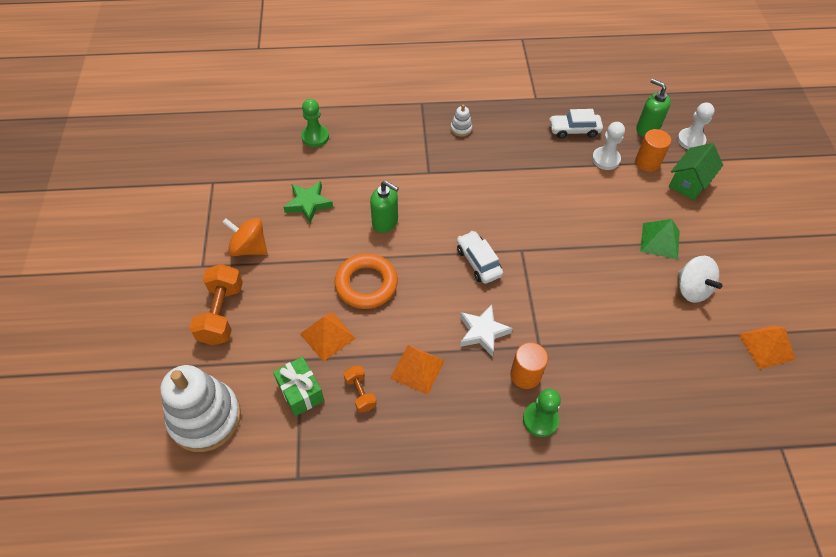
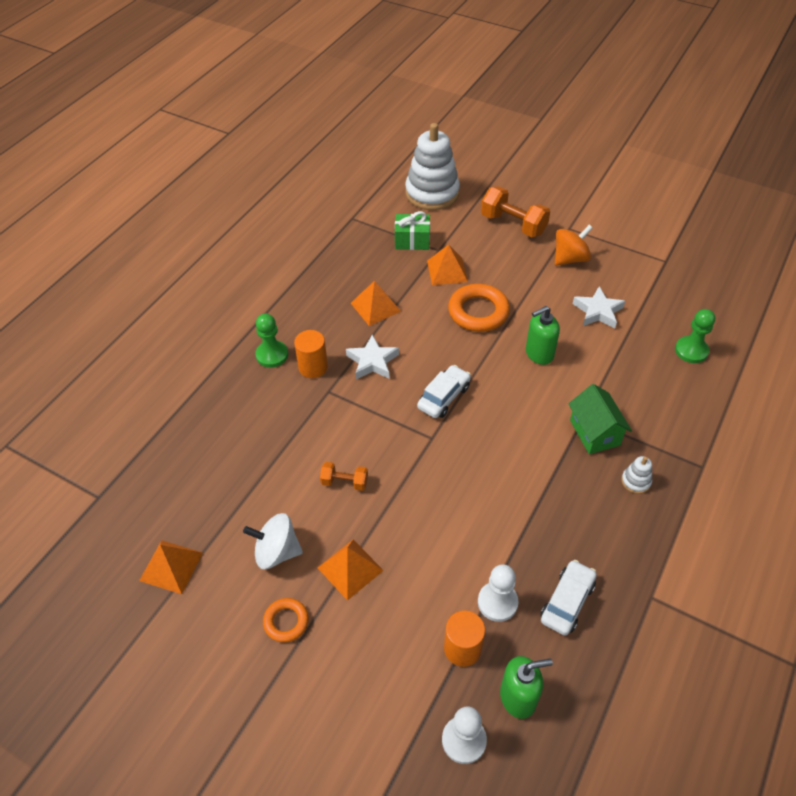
camera: 125 degrees right, 5 degrees down
green star [284,181,333,223] -> white star [573,286,625,329]
orange dumbbell [343,366,376,412] -> orange dumbbell moved to [320,462,368,491]
white car [457,231,503,284] -> white car turned 60 degrees counterclockwise [417,365,471,418]
green pyramid [640,219,680,259] -> orange pyramid [318,540,384,601]
green house [669,143,723,200] -> green house moved to [569,384,632,454]
none -> orange ring [263,598,309,643]

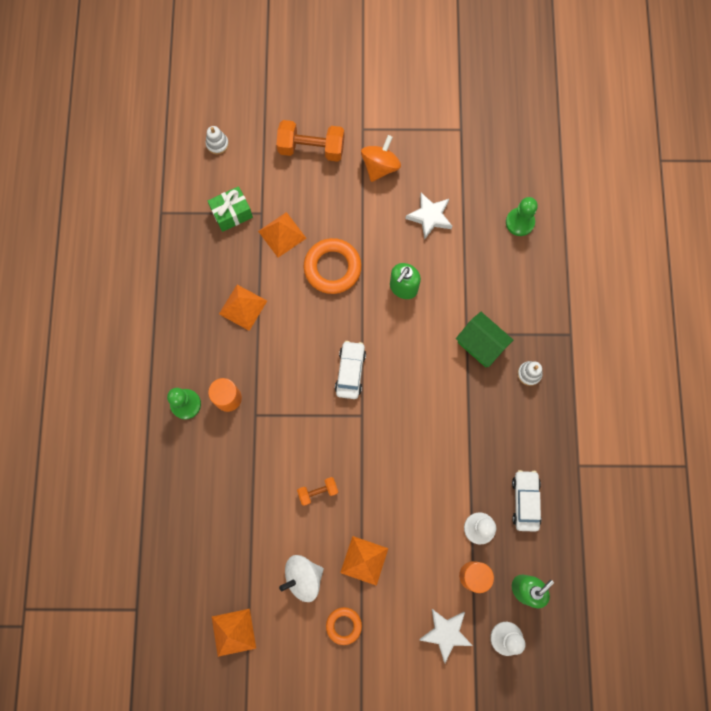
camera: 30 degrees left, 25 degrees up
white star [346,334,399,380] -> white star moved to [419,609,473,663]
white stacking toy [405,123,460,210] -> white stacking toy [206,126,229,155], size x0.40

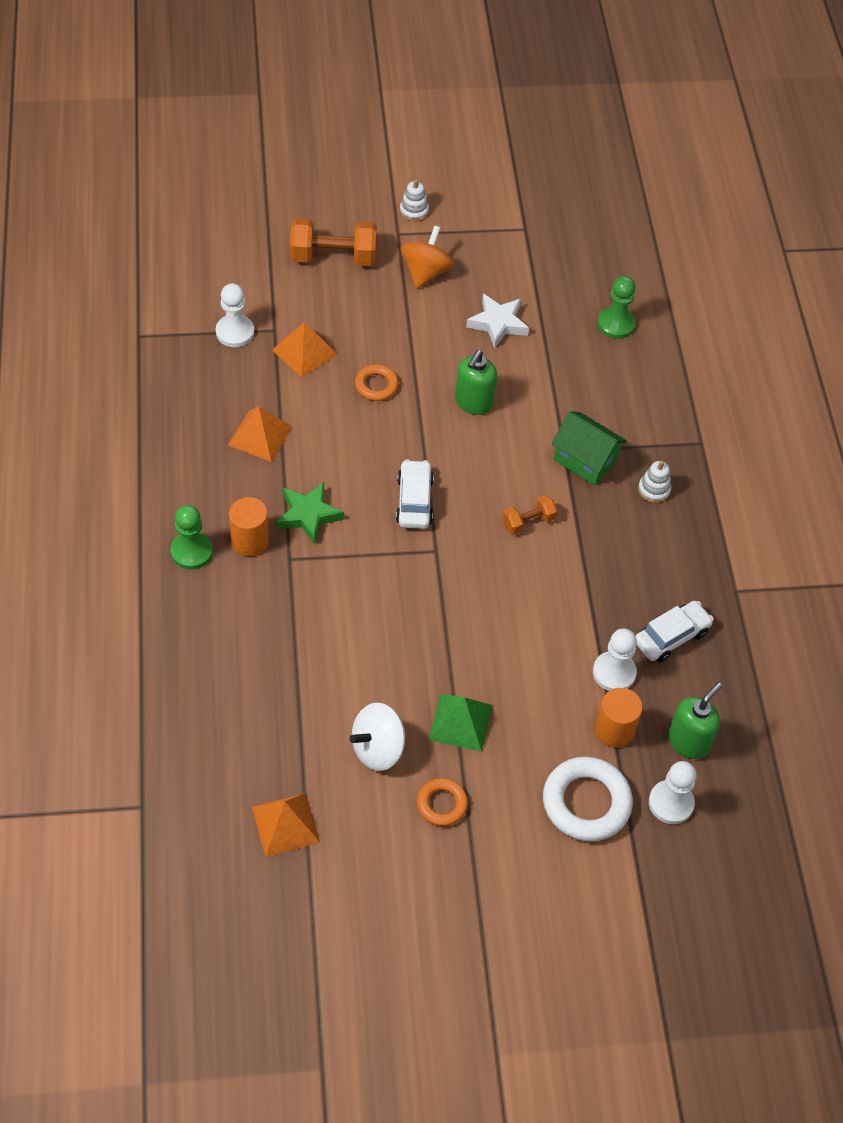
camera: 10 degrees left, 20 degrees down
white stacking toy [206,126,229,155] -> white stacking toy moved to [400,179,429,222]
green gift [208,186,253,232] -> white pawn [216,283,254,347]
orange dumbbell [297,477,338,506] -> orange dumbbell moved to [503,495,557,535]
orange ring [304,238,362,294] -> orange ring [355,365,399,401], size x0.57
orange pyramid [340,536,388,586] -> green pyramid [429,694,492,752]
white star [419,609,473,663] -> white ring [543,757,633,841]
white car [512,470,542,532] -> white car turned 60 degrees clockwise [636,601,714,662]
none -> green star [277,482,344,545]

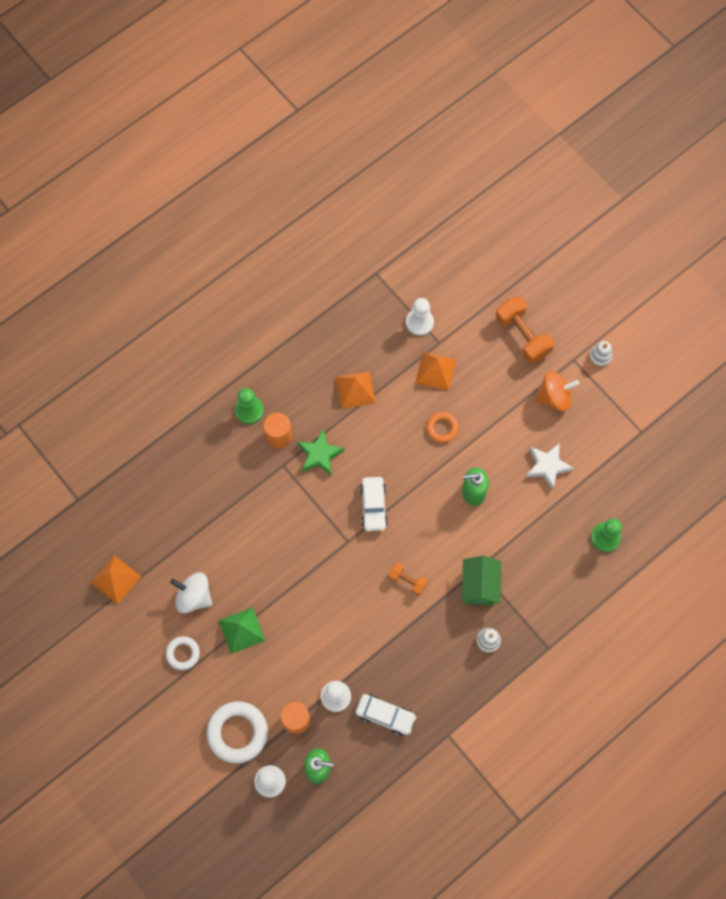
camera: 60 degrees right, 15 degrees up
white car [396,459,434,529] -> white car turned 120 degrees clockwise [360,477,388,532]
orange ring [417,778,468,826] -> white ring [166,636,200,670]

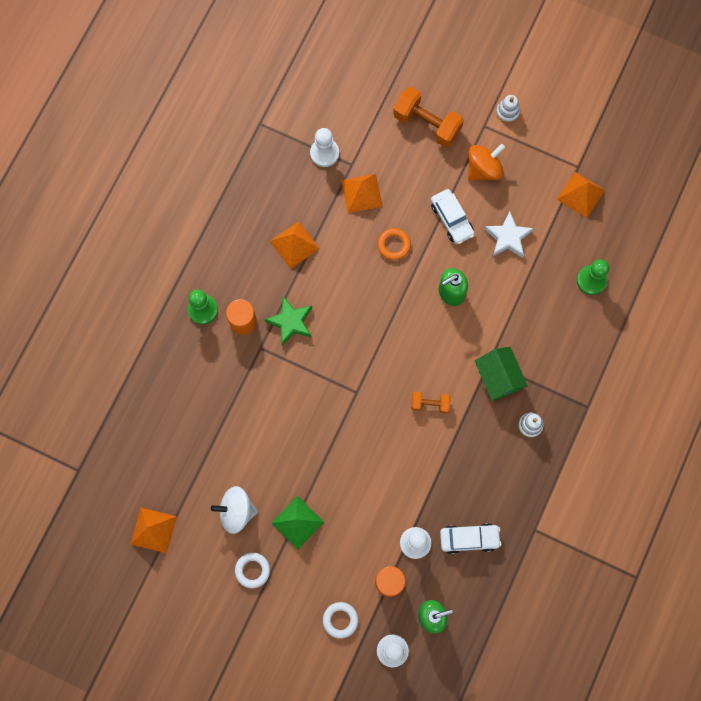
camera: 25 degrees left, 5 degrees up
white ring [207,701,268,764] -> white ring [323,602,358,639], size x0.57
white car [360,477,388,532] -> white car moved to [431,189,475,244]
none -> orange pyramid [557,172,605,218]

